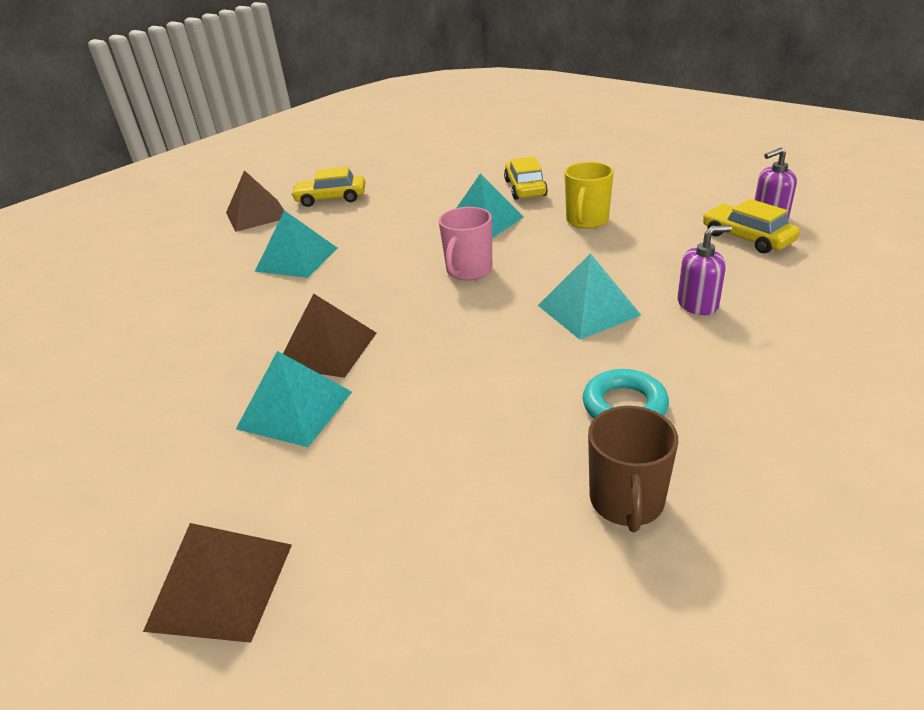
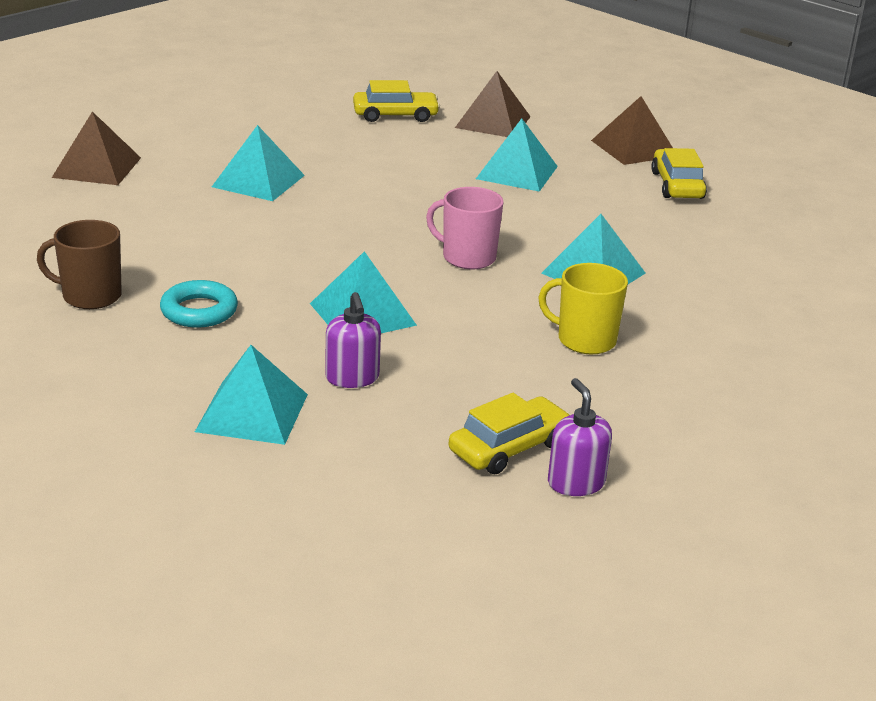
camera: 85 degrees right, 5 degrees down
brown pyramid [283,293,377,378] -> brown pyramid moved to [455,71,531,137]
yellow car [504,157,548,200] -> yellow car moved to [353,80,440,122]
none -> turquoise pyramid [195,345,308,445]

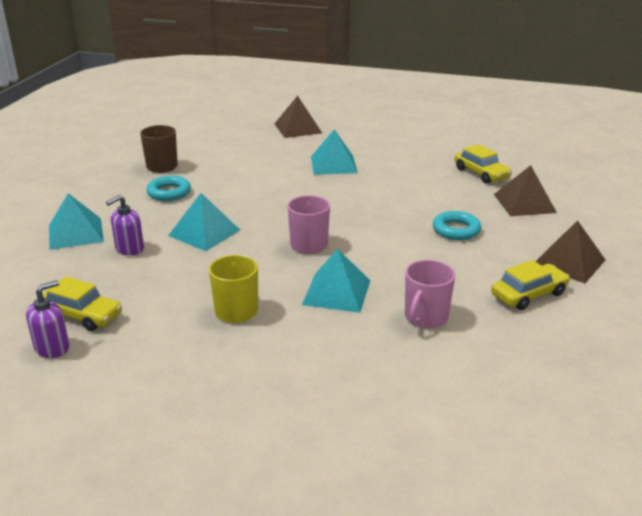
camera: 65 degrees right, 0 degrees up
turquoise pyramid [476,118,558,192] -> turquoise ring [433,211,481,240]
none -> pink mug [405,260,455,329]

